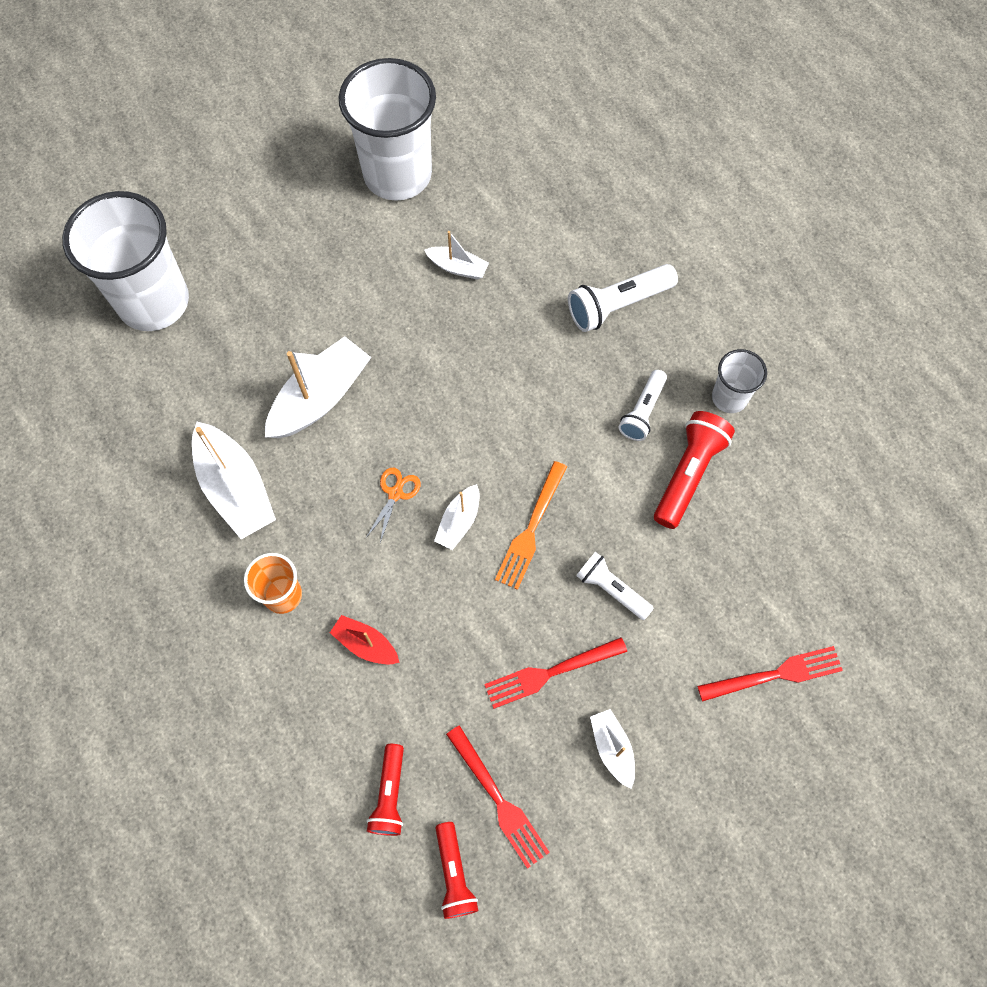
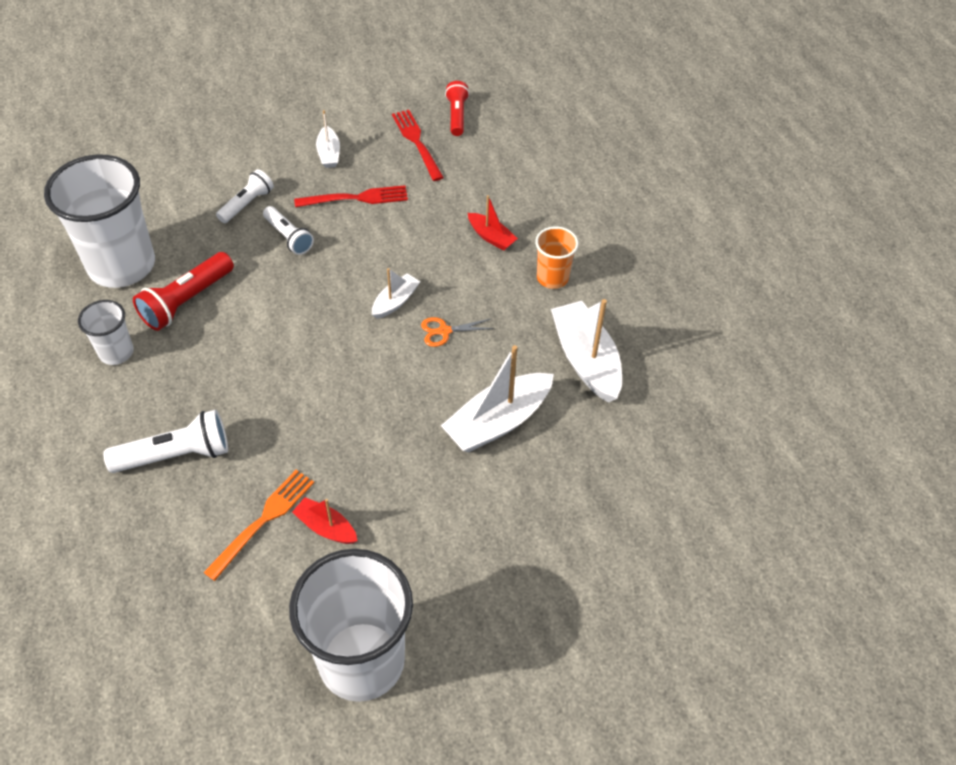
camera: 170 degrees left, 15 degrees down
white cup [62,191,189,331] -> white cup moved to [44,154,155,288]
orange scissors [366,468,421,543] -> orange scissors turned 45 degrees clockwise [421,317,494,347]
red flashlight [367,744,404,836] -> none
white boat [424,231,489,280] -> red boat [292,497,358,544]
orange fork [495,461,567,590] -> orange fork moved to [203,470,314,581]
white flashlight [618,370,667,441] -> white flashlight moved to [216,169,274,223]
red fork [697,646,843,702] -> none

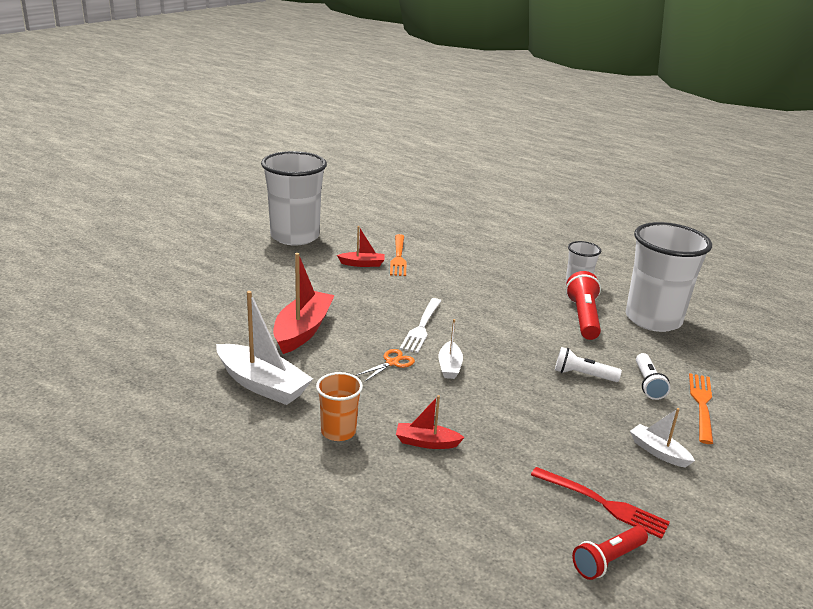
camera: 145 degrees right, 25 degrees down
white flashlight [103,410,228,473] -> none
red fork [294,185,408,207] -> none
white boat [441,345,554,452] -> red boat [273,253,335,354]
red flashlight [445,81,469,136] -> red flashlight turned 90 degrees clockwise [572,526,648,580]
none -> white fork [400,298,441,353]
none -> orange fork [689,373,713,444]

